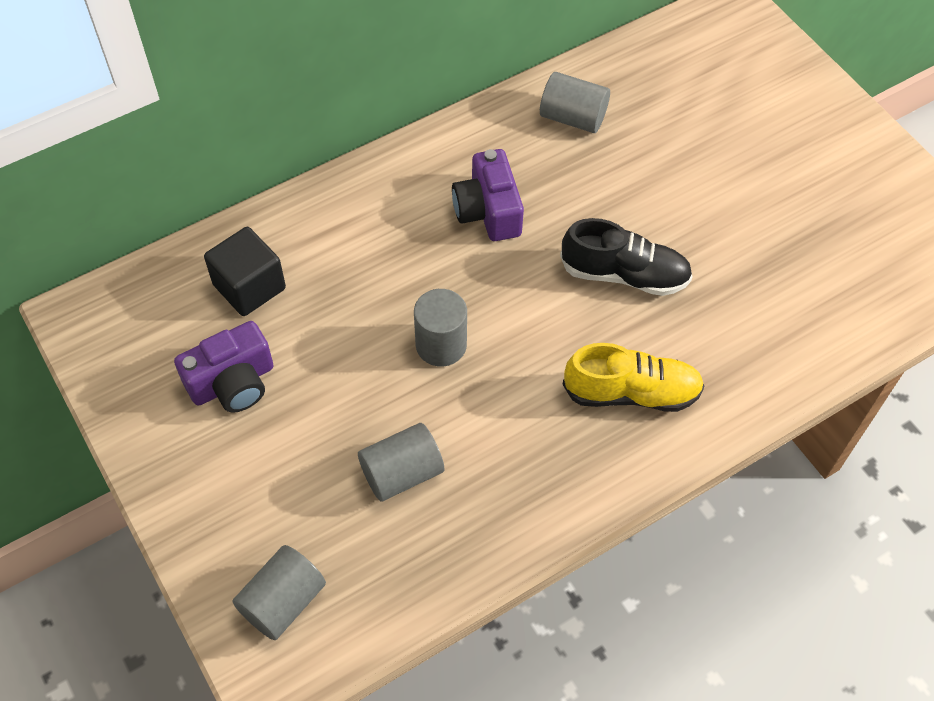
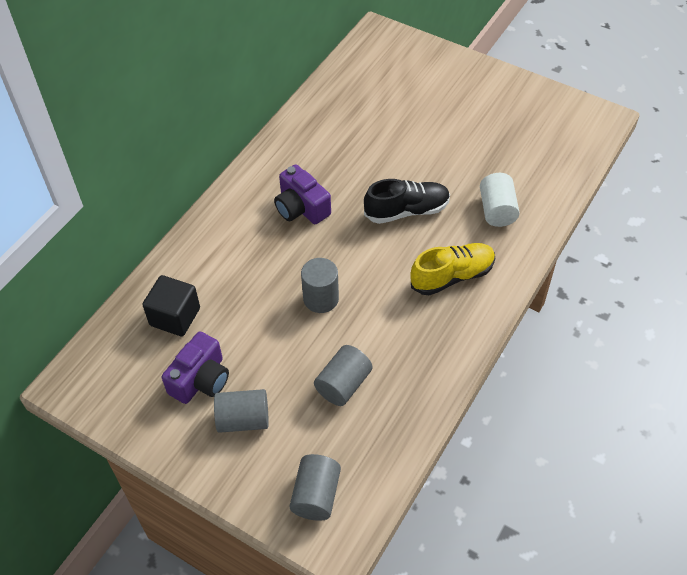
camera: 25 degrees left, 5 degrees down
grey cylinder [540,72,610,133] -> grey cylinder moved to [214,389,269,433]
none -> white cylinder [480,173,520,227]

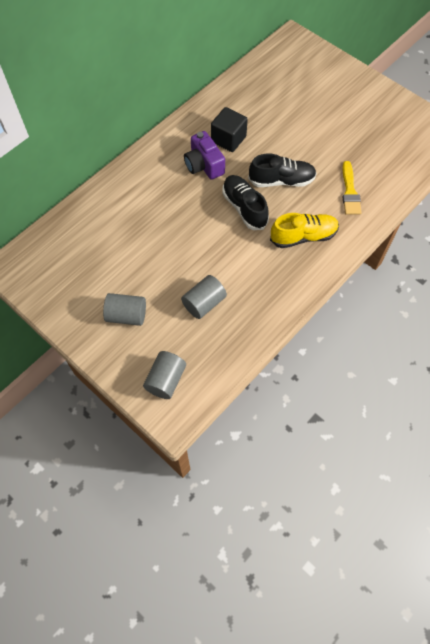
camera: 10 degrees right, 10 degrees up
black cube [142,275,200,336] -> black cube moved to [211,107,248,152]
purple camera [162,332,229,404] -> none
grey cylinder [301,258,339,313] -> none
white cylinder [480,173,520,227] -> yellow brush [343,161,362,214]
none -> black shoe [222,175,269,230]

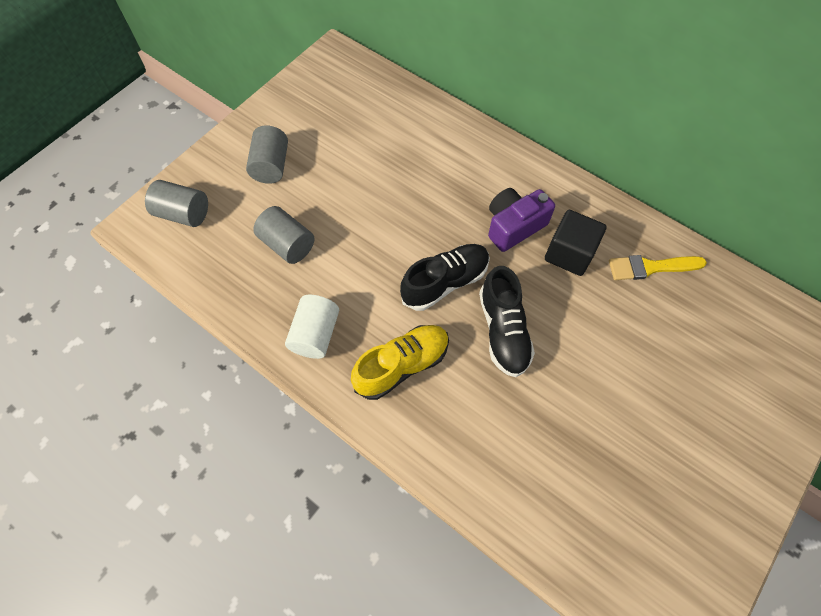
camera: 85 degrees right, 0 degrees up
yellow shoe [270,213,339,248] -> yellow shoe turned 105 degrees counterclockwise [351,325,449,400]
yellow brush [343,161,362,214] -> yellow brush moved to [609,255,707,280]
none -> white cylinder [285,295,339,359]

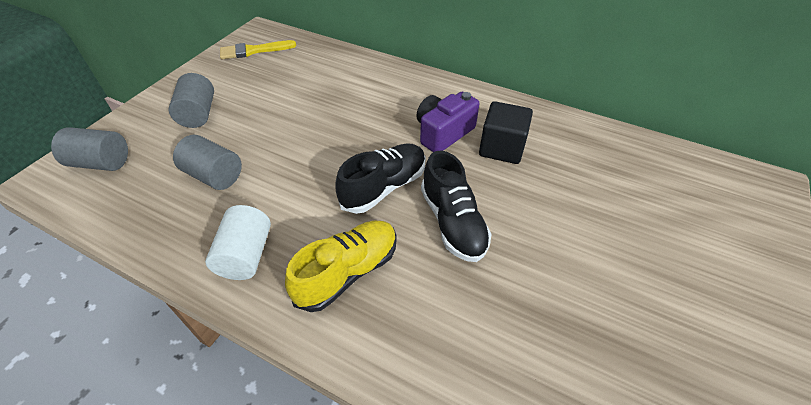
camera: 10 degrees left, 15 degrees down
yellow brush [609,255,707,280] -> yellow brush moved to [220,40,296,59]

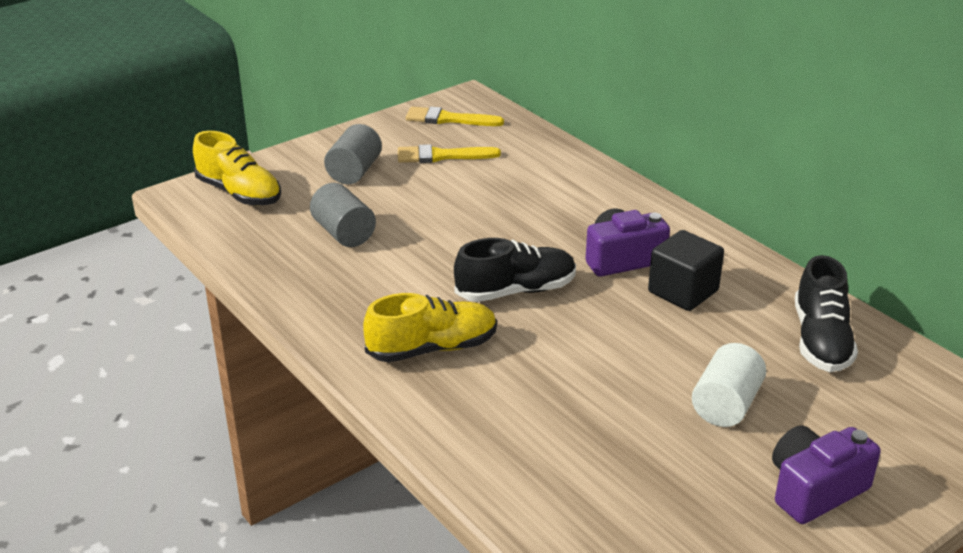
camera: 25 degrees right, 15 degrees down
grey cylinder [51,127,128,171] -> yellow shoe [193,131,281,206]
white cylinder [205,205,271,280] -> white cylinder moved to [692,343,766,427]
black shoe [421,151,491,262] -> black shoe moved to [795,255,858,372]
none -> yellow brush [398,144,501,163]
none -> purple camera [772,425,881,524]

